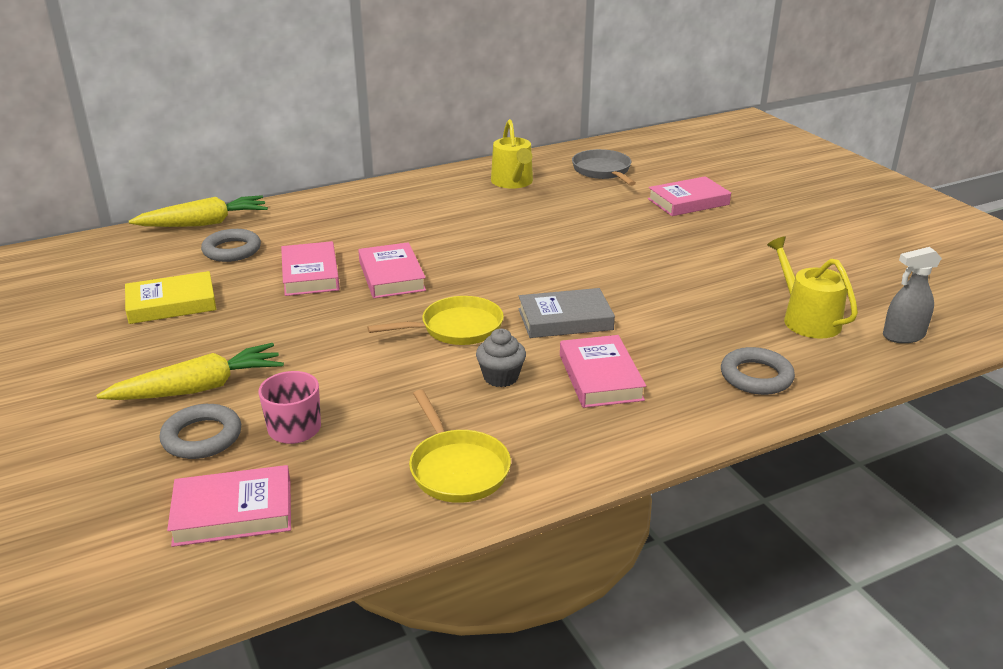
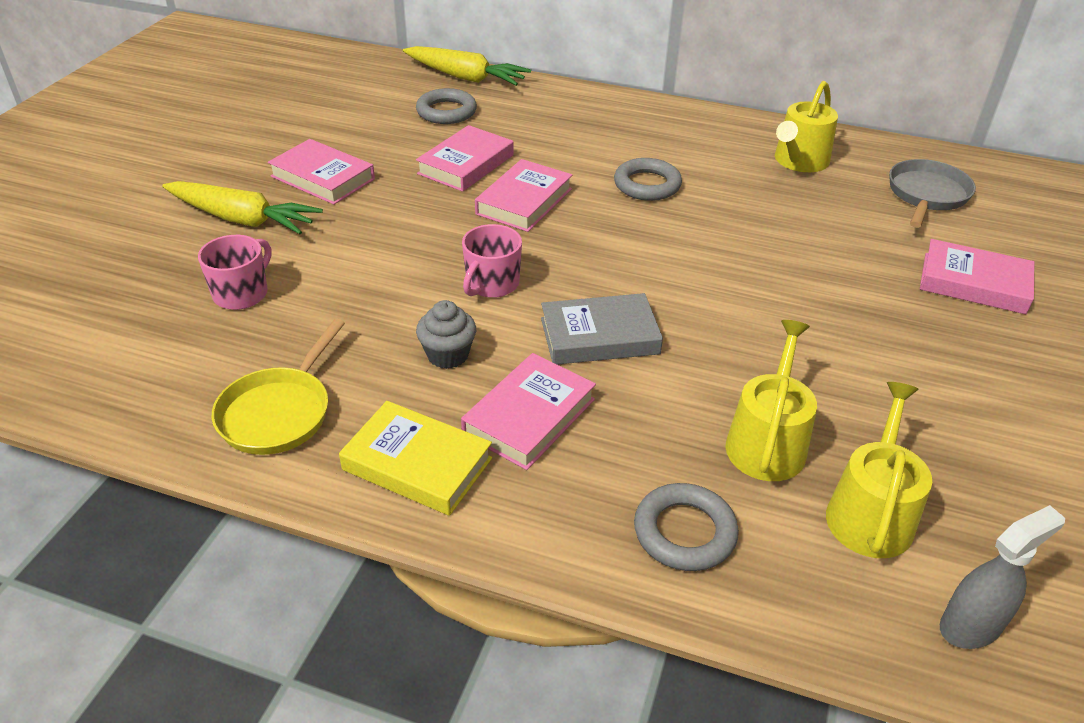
camera: 45 degrees right, 10 degrees up
yellow book [125,271,216,324] -> yellow book moved to [339,401,492,516]
grey ring [159,404,241,459] -> grey ring moved to [614,158,682,201]
pink book [167,465,291,547] -> pink book moved to [268,139,375,205]
yellow pan [367,296,504,345] -> pink mug [462,224,522,298]
grey book [518,288,615,338] -> grey book turned 45 degrees counterclockwise [541,293,663,365]
grey spray bottle [883,247,942,343] -> grey spray bottle turned 120 degrees clockwise [940,505,1065,649]
none -> yellow watering can [725,320,817,481]

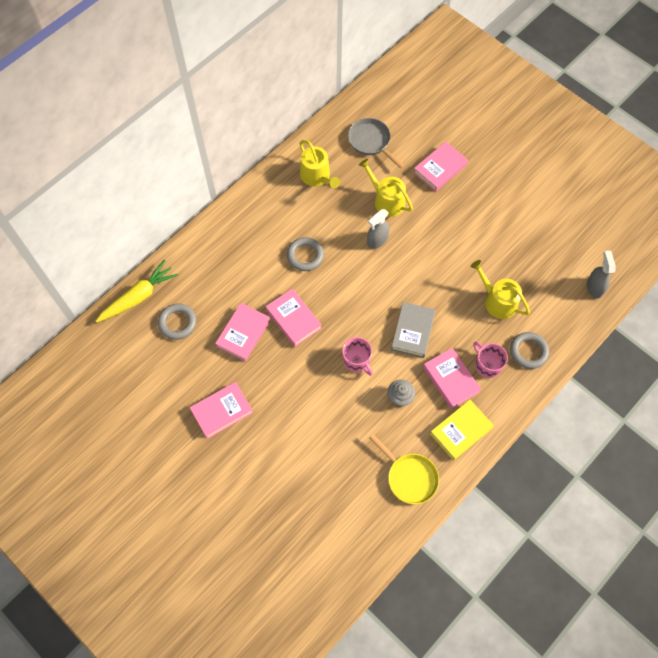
camera: 65 degrees left, 25 degrees up
yellow carrot [162,181,323,234] -> none
pink mug [198,235,271,310] -> pink mug moved to [473,342,508,378]
pink book [416,125,514,192] -> pink book turned 60 degrees clockwise [215,303,270,361]
yellow watering can [826,382,932,558] -> yellow watering can moved to [359,159,413,217]
none -> grey spray bottle [367,209,389,249]

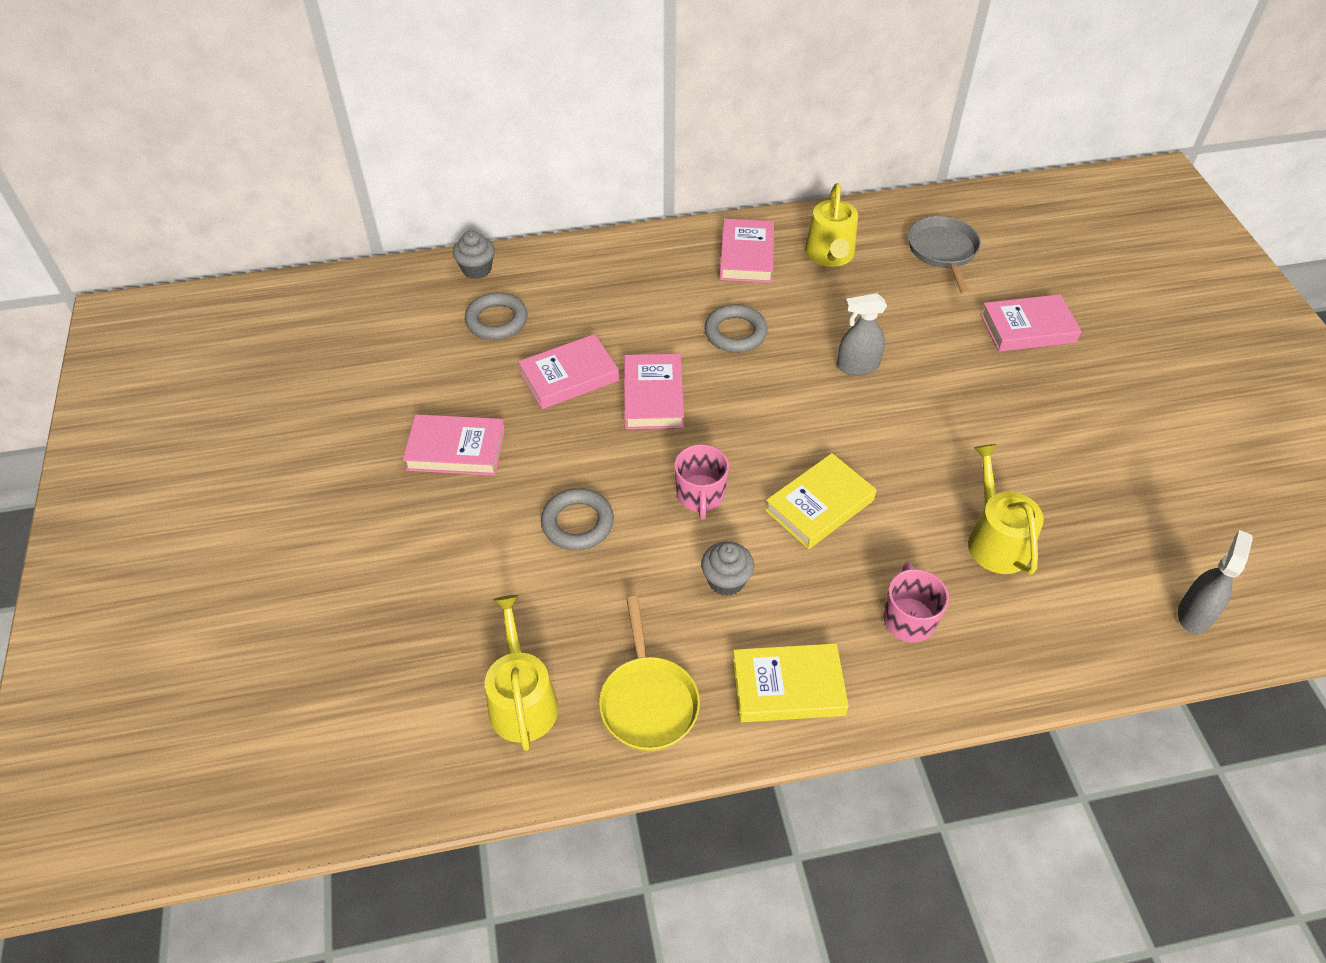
camera: 35 degrees right, 15 degrees down
yellow carrot [96,260,178,322] -> grey cupcake [453,231,495,279]
yellow watering can [359,159,413,217] -> yellow watering can moved to [485,595,558,751]
grey book [391,302,436,358] -> yellow book [765,453,877,549]
pink book [423,348,481,409] -> pink book moved to [720,219,774,283]
grey ring [510,332,549,369] -> grey ring moved to [541,488,614,550]

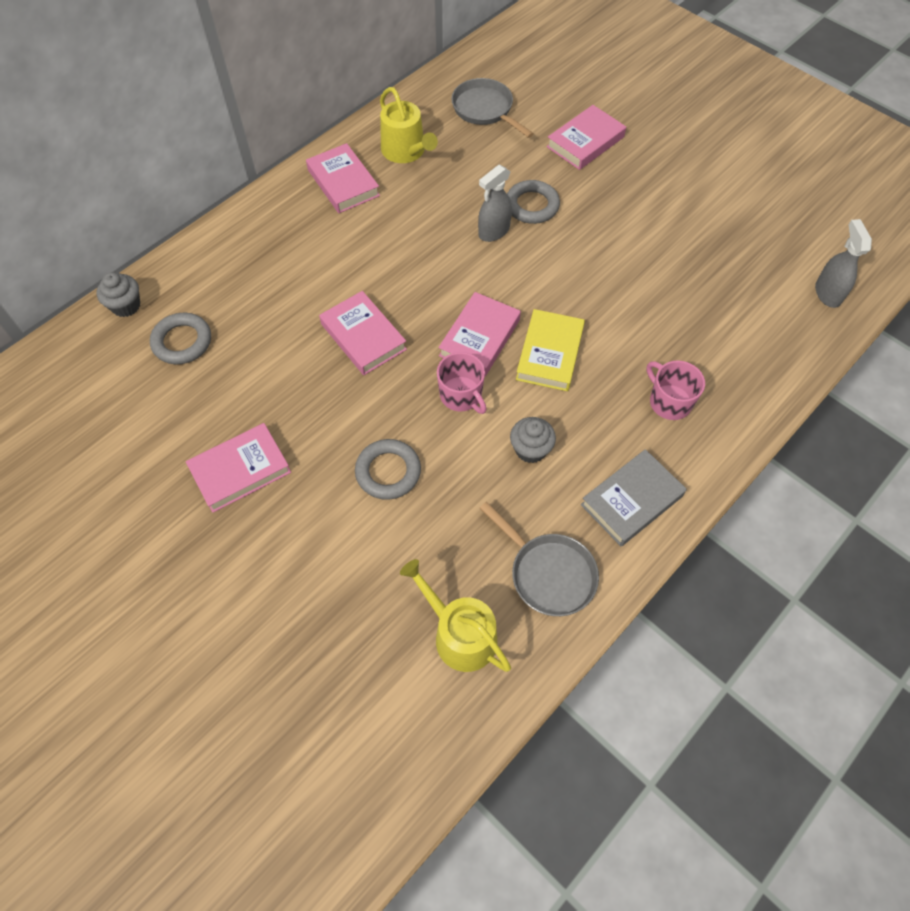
camera: 35 degrees left, 10 degrees up
pink book [518,334,619,409] -> pink book moved to [438,292,521,376]
yellow pan [599,596,700,751] -> grey pan [480,502,599,616]
grey ring [704,304,768,353] -> grey ring moved to [507,180,560,224]
yellow book [732,643,849,722] -> grey book [581,449,687,546]
yellow watering can [968,444,1044,575] -> none

